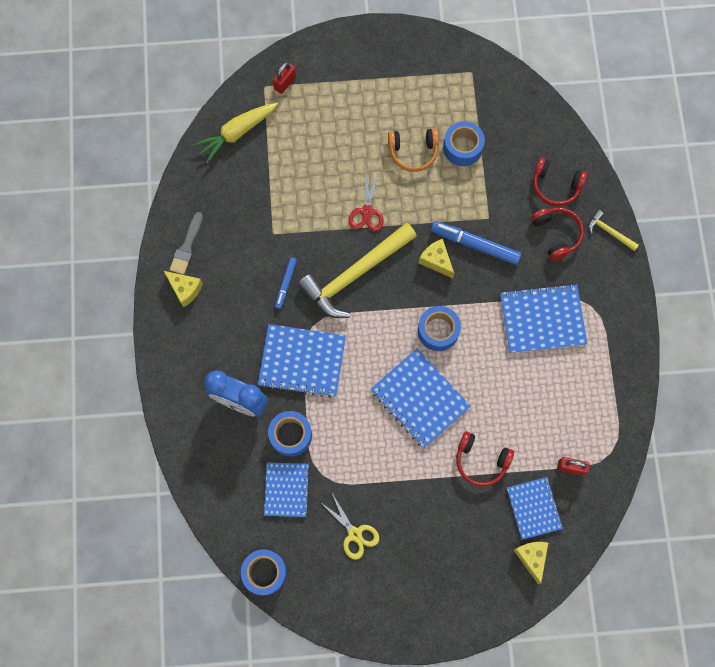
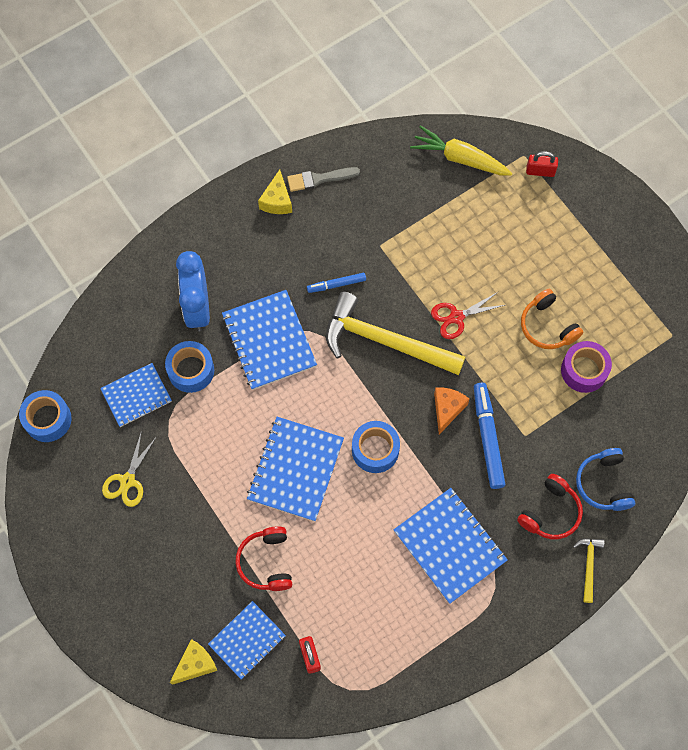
camera: 60 degrees right, 5 degrees down
yellow cheese [419,239,454,278] -> orange cheese [434,388,469,434]
blue tape [443,121,485,166] -> purple tape [561,341,612,393]
red headphones [533,158,587,206] -> blue headphones [576,448,635,511]

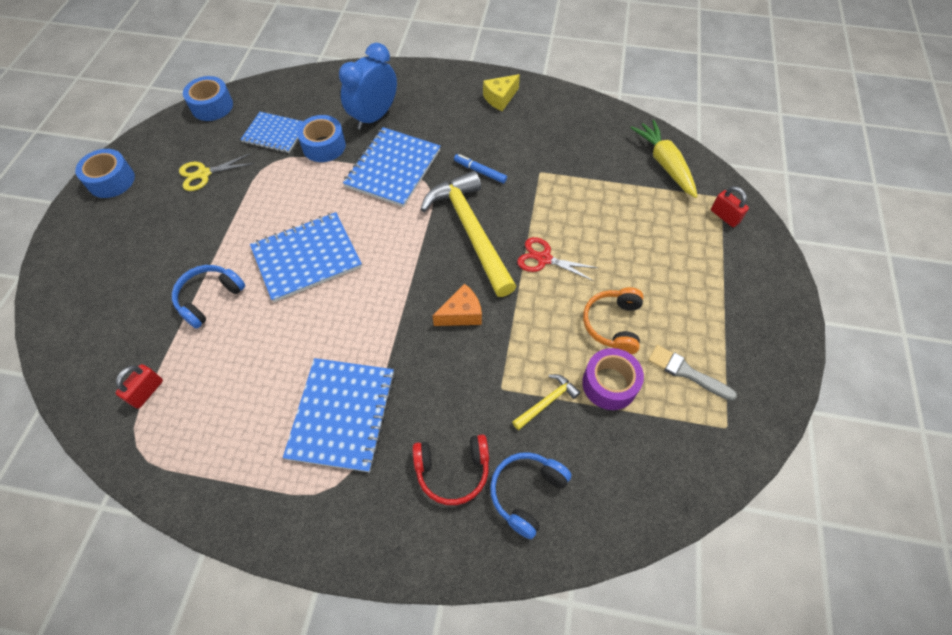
camera: 45 degrees right, 10 degrees down
yellow cheese [170,639,217,685] -> none
blue notebook [208,601,286,679] -> none
red headphones [235,526,292,591] -> blue headphones [172,265,245,329]
grey brush [287,167,360,192] -> grey brush moved to [648,345,737,401]
blue tape [352,421,400,473] -> blue tape moved to [75,149,135,198]
blue marker [474,383,506,489] -> none
yellow hammer [573,538,605,603] -> yellow hammer moved to [512,374,581,430]

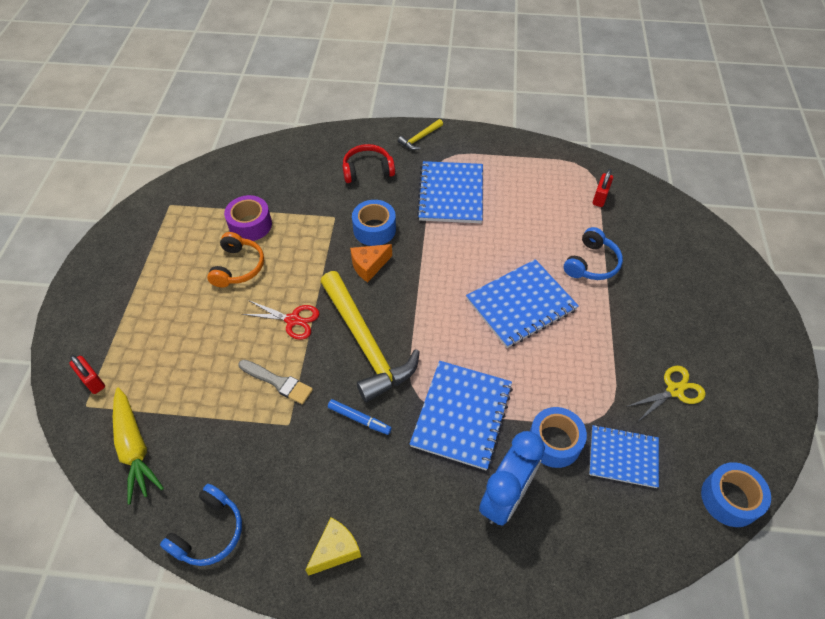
camera: 175 degrees right, 5 degrees down
blue tape [75,149,135,198] -> blue tape moved to [352,200,396,246]
blue headphones [490,452,571,539] -> blue headphones moved to [160,484,242,566]
yellow hammer [512,374,581,430] -> yellow hammer moved to [398,119,443,150]
grey brush [648,345,737,401] -> grey brush moved to [238,360,313,404]

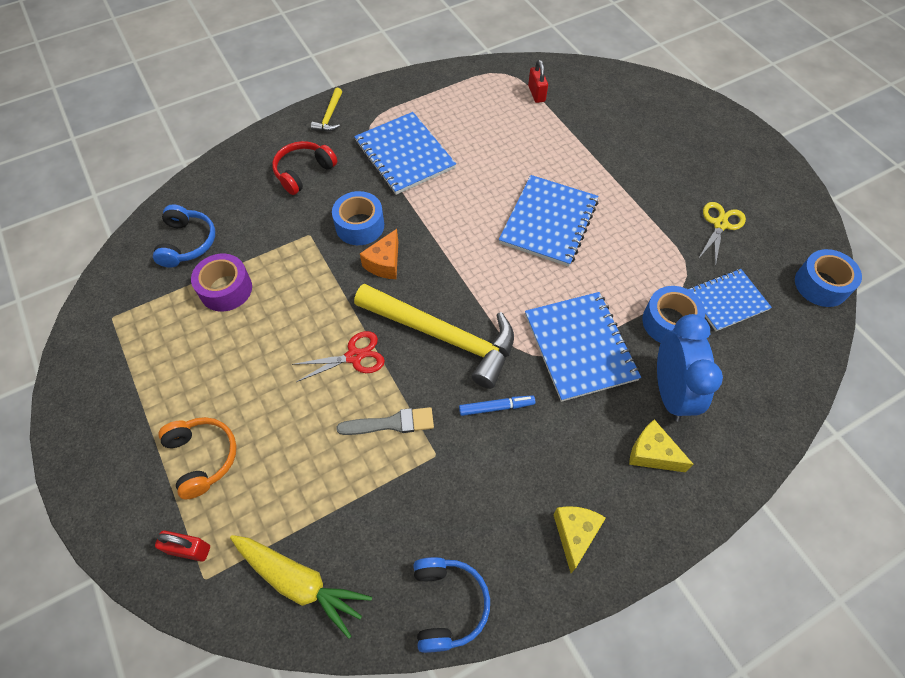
camera: 35 degrees left, 5 degrees up
orange headphones [207,232,264,288] -> orange headphones moved to [158,417,237,499]
blue headphones [564,227,623,280] -> blue headphones moved to [153,204,215,268]
none -> yellow cheese [629,419,694,472]

